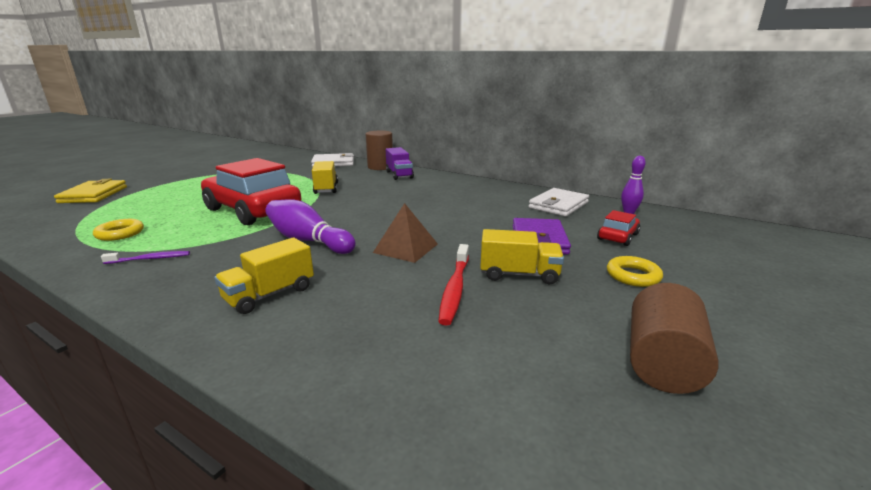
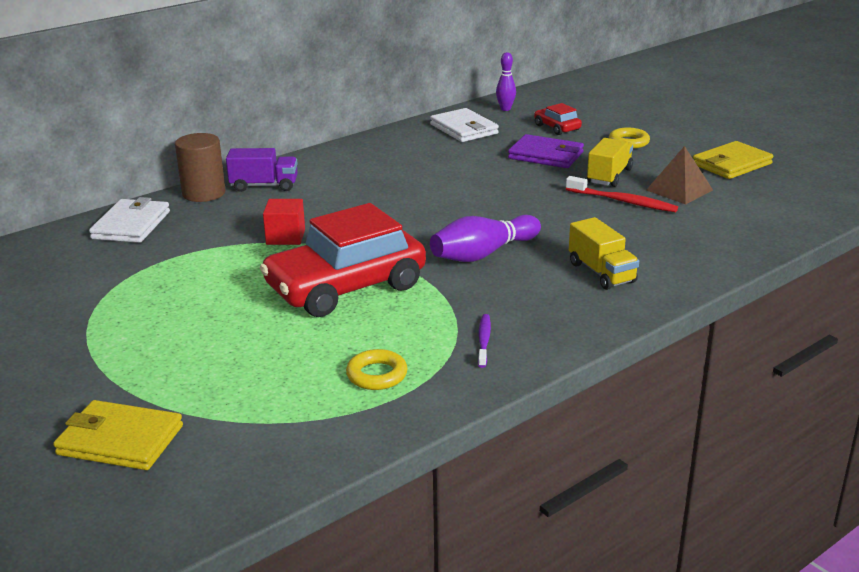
camera: 70 degrees left, 5 degrees up
yellow truck [312,161,338,194] -> red cube [263,199,305,245]
brown pyramid [373,203,438,263] -> brown pyramid moved to [646,146,713,204]
brown cylinder [630,283,719,394] -> yellow wallet [693,141,773,179]

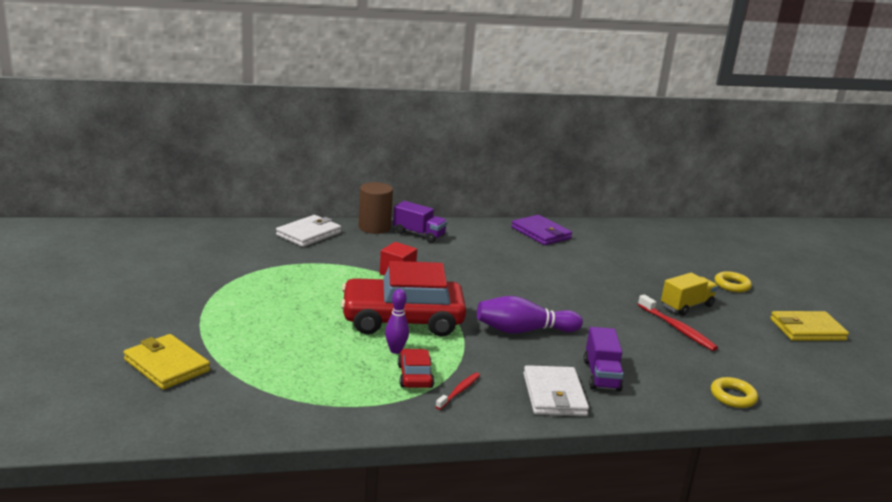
camera: 25 degrees right, 5 degrees down
yellow ring [346,349,408,390] -> yellow ring moved to [711,377,758,408]
white wallet [430,108,499,142] -> white wallet moved to [523,365,589,416]
purple toothbrush [478,314,491,368] -> red toothbrush [435,373,480,410]
purple bowling pin [496,52,516,111] -> purple bowling pin moved to [385,289,409,354]
purple wallet [508,134,584,168] -> purple wallet moved to [512,215,572,245]
red car [534,103,582,135] -> red car moved to [398,349,434,388]
yellow truck [569,217,639,290] -> purple truck [584,327,624,391]
brown pyramid [646,146,713,204] -> none

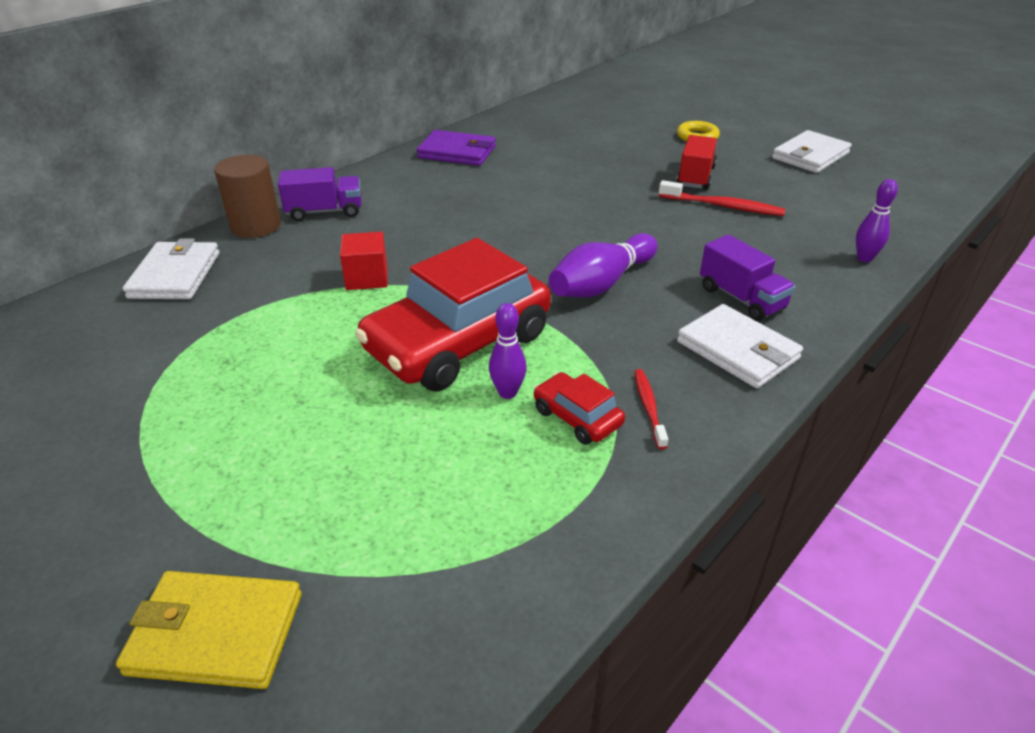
camera: 35 degrees left, 15 degrees up
yellow truck [661,273,718,316] -> red truck [676,135,717,189]
yellow ring [711,377,758,408] -> purple bowling pin [856,179,898,262]
yellow wallet [770,311,849,341] -> white wallet [772,130,852,173]

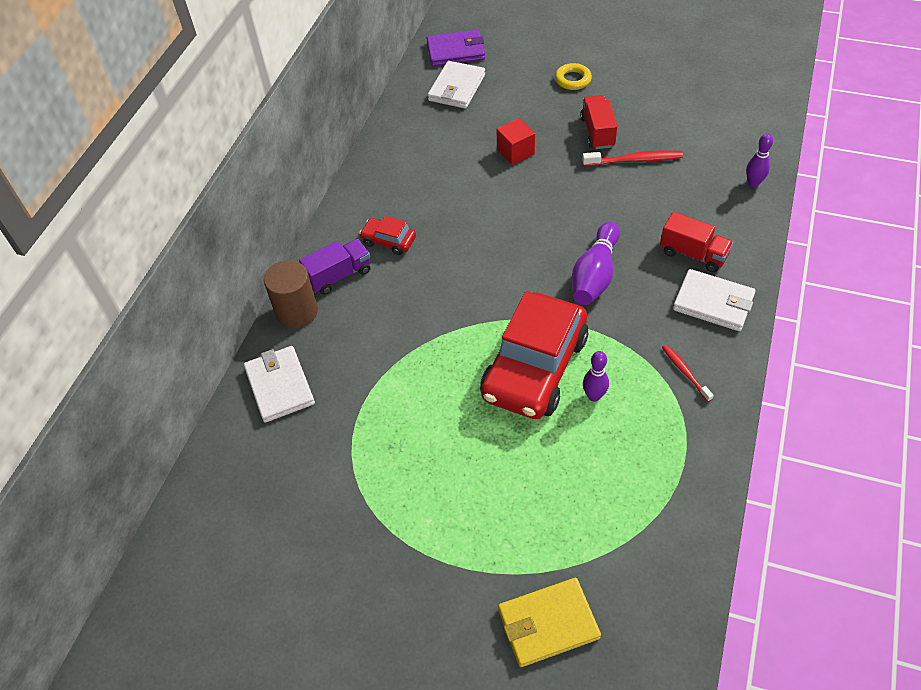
camera: 20 degrees left, 15 degrees up
red cube [340,232,388,290] -> red cube moved to [497,118,535,165]
purple wallet [417,130,496,166] -> purple wallet moved to [427,30,485,66]
red car [534,372,625,445] -> red car moved to [359,216,416,255]
purple truck [700,234,795,321] -> red truck [660,212,733,272]
white wallet [772,130,852,173] -> white wallet moved to [428,61,485,108]

